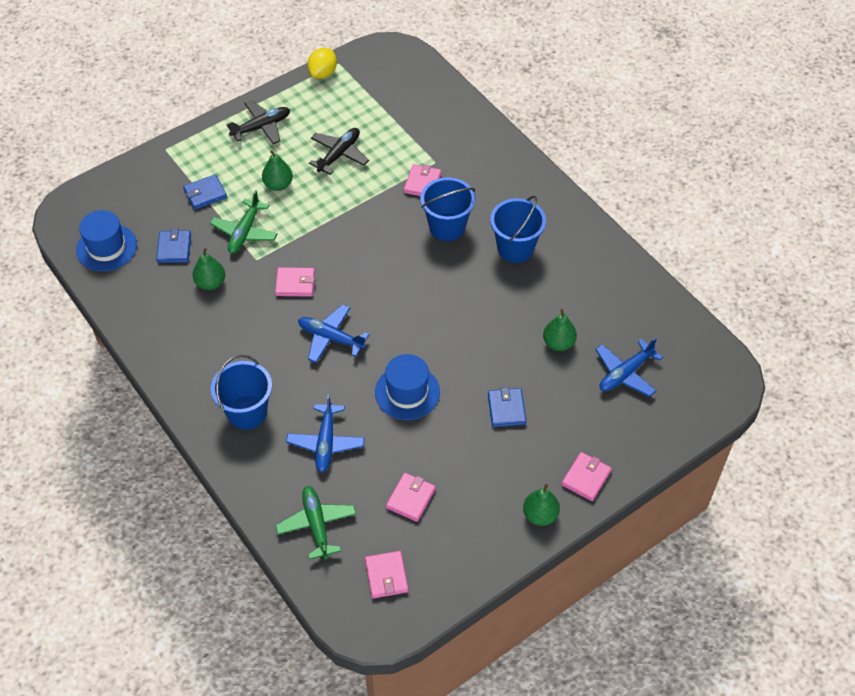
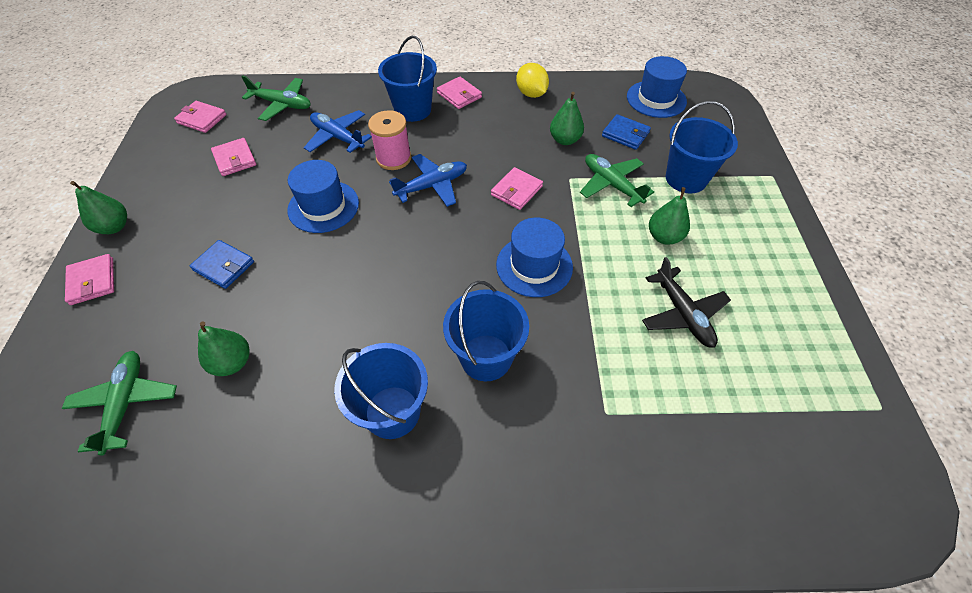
camera: 125 degrees right, 0 degrees up
blue wallet [183,174,227,210] -> blue bucket [666,101,738,193]
black plane [226,100,290,144] -> none
yellow lemon [307,48,337,79] -> yellow lemon moved to [516,63,549,98]
pink wallet [404,164,441,196] -> pink wallet moved to [437,77,482,109]
blue plane [595,337,663,397] -> green plane [62,351,177,455]
none -> pink spool [368,110,411,170]
none -> blue hat [496,218,573,297]

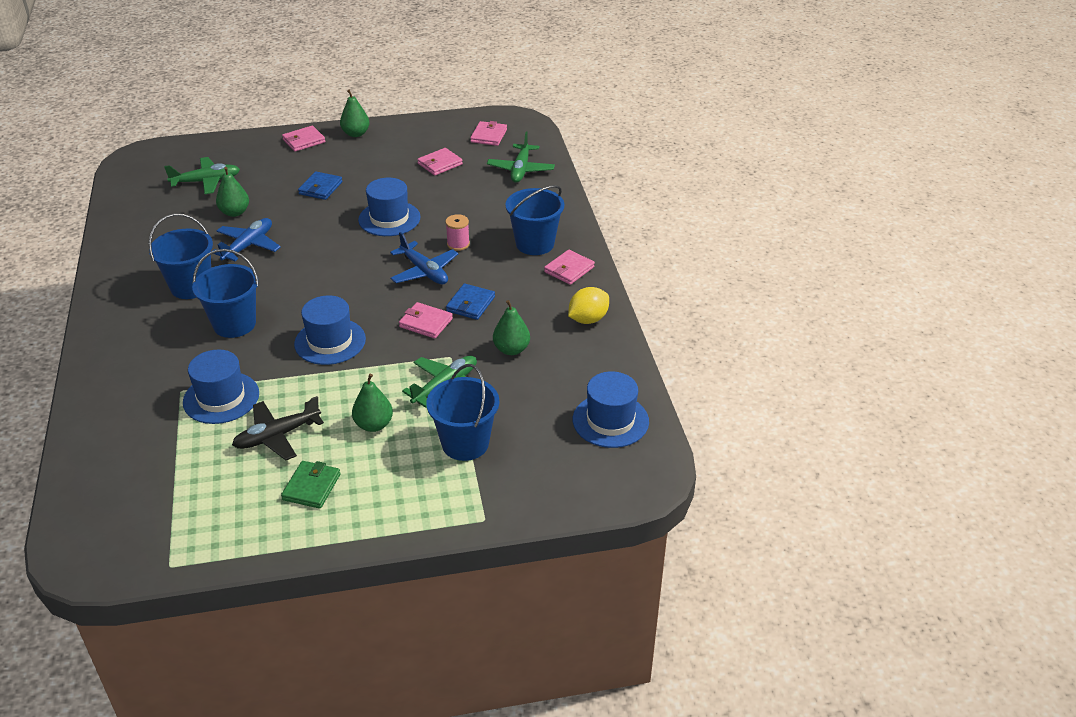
camera: 80 degrees right, 15 degrees down
blue plane [304,110,372,153] -> blue plane moved to [213,218,281,262]
pink spool [368,110,411,170] -> pink spool [446,214,470,251], size x0.67
blue wallet [602,114,651,150] -> blue wallet moved to [446,283,495,320]
none -> blue hat [183,349,259,424]
none -> green wallet [281,461,341,509]

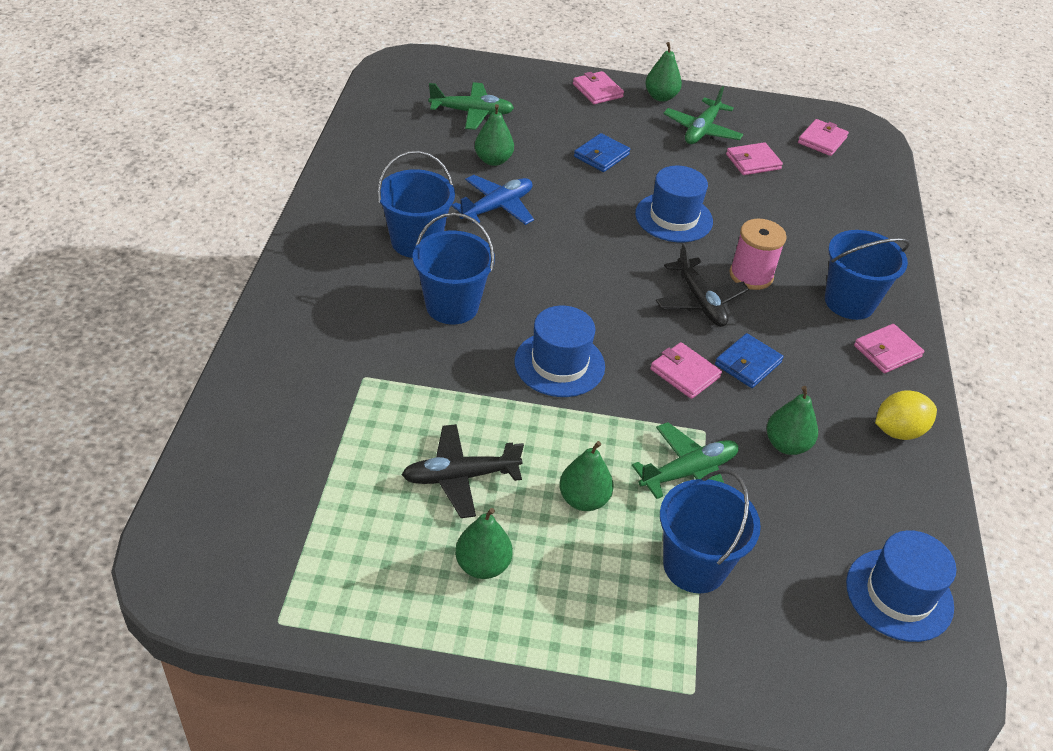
camera: 15 degrees right, 5 degrees up
blue hat [183,349,259,424] -> none
green wallet [281,461,341,509] -> green pear [455,508,513,579]
pink wallet [282,126,325,152] -> pink wallet turned 75 degrees clockwise [573,71,624,104]
blue plane [390,232,458,284] -> black plane [656,243,749,327]
pink spool [446,214,470,251] -> pink spool [729,219,787,290], size x1.50
green plane [487,131,555,183] -> green plane moved to [663,86,743,144]

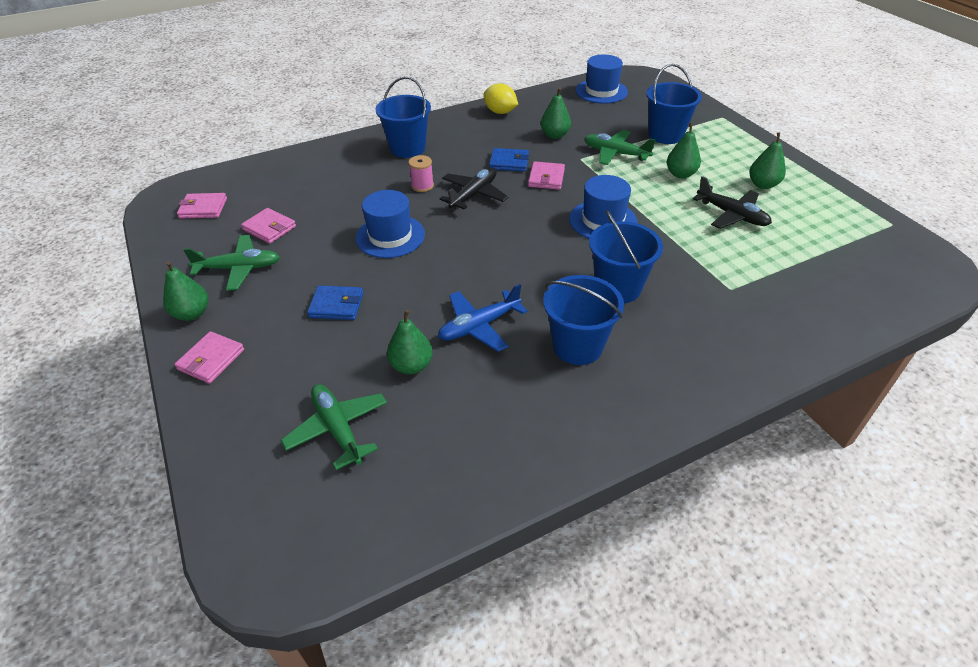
camera: 120 degrees left, 0 degrees up
blue plane [452,175,534,225] -> blue plane turned 45 degrees counterclockwise [438,284,528,352]
pink spool [729,219,787,290] -> pink spool [409,155,434,192], size x0.67
pink wallet [854,324,924,373] -> none

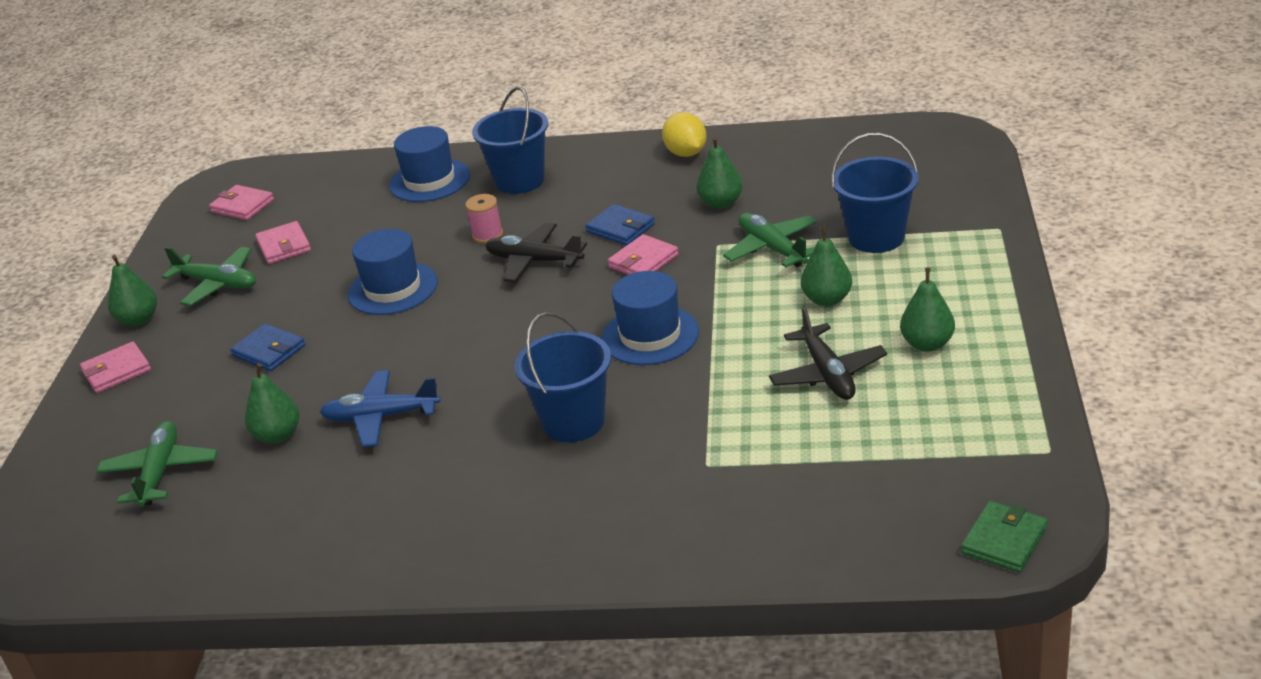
camera: 35 degrees right, 10 degrees down
black plane [440,167,508,210] -> black plane turned 135 degrees counterclockwise [485,223,587,282]
blue bucket [543,275,624,365] -> none
blue hat [576,54,628,104] -> blue hat moved to [389,126,470,202]
none -> green wallet [961,501,1048,573]

